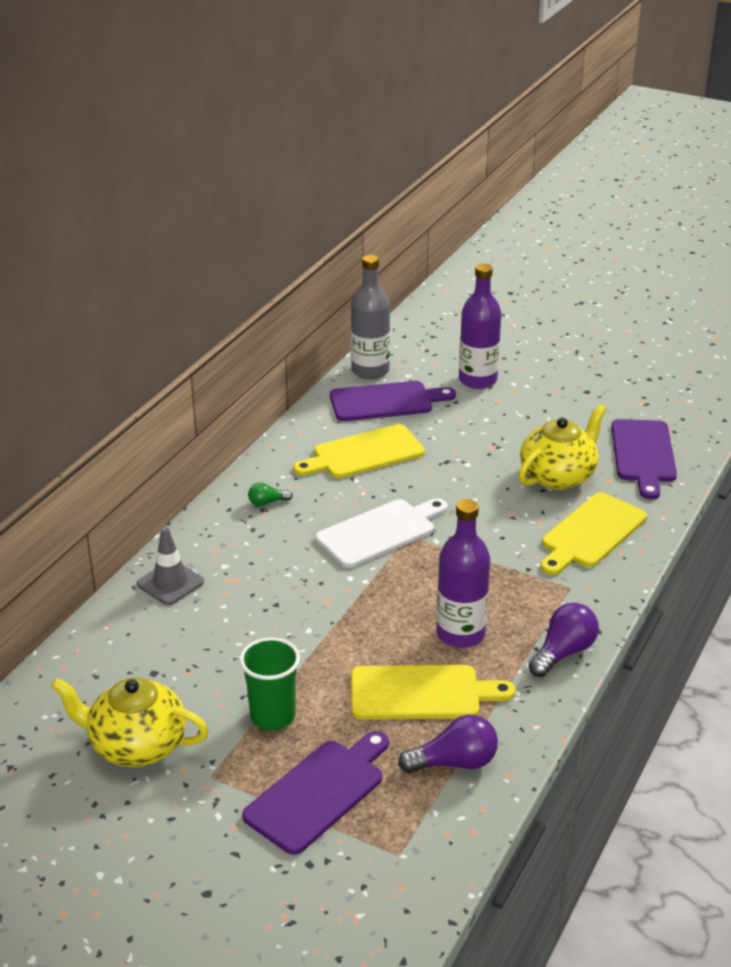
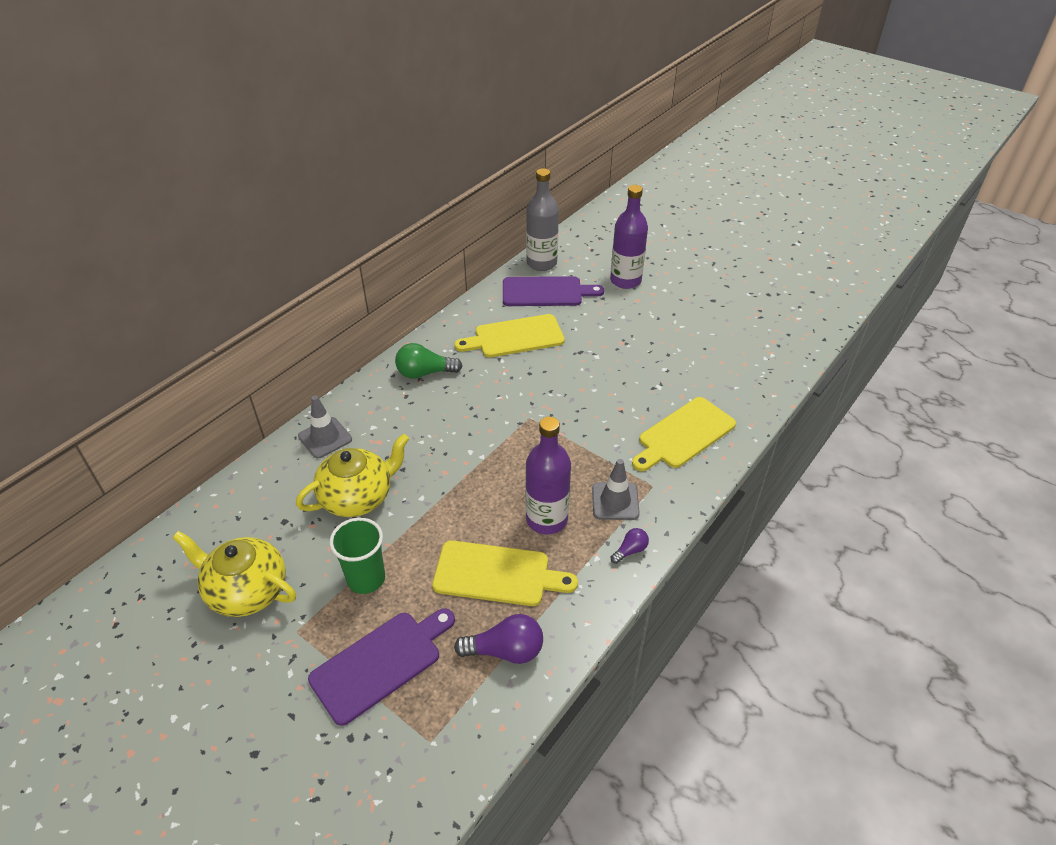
camera: 10 degrees right, 10 degrees up
green light bulb [248,483,293,507] -> green light bulb [395,343,462,379], size x1.78
white cutting board [315,498,448,568] -> none
yellow teapot [519,404,607,490] -> yellow teapot moved to [296,434,409,517]
purple light bulb [529,603,599,677] -> purple light bulb [611,528,649,564], size x0.56
purple cutting board [611,419,677,500] -> none
none -> grey traffic cone [592,459,640,520]

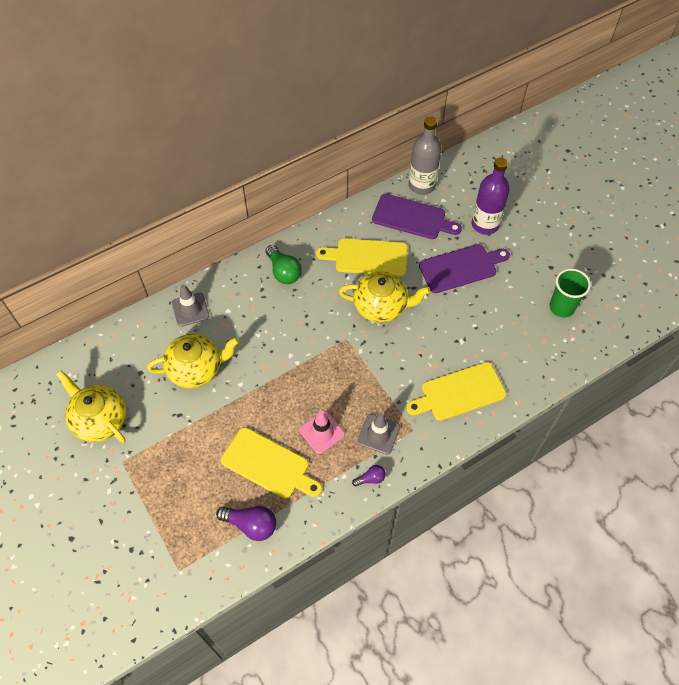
camera: 20 degrees right, 15 degrees up
purple cutting board [308,608,455,726] -> purple cutting board moved to [419,244,510,293]
green cup [329,518,385,594] -> green cup moved to [549,268,591,318]
green light bulb [395,343,462,379] -> green light bulb turned 135 degrees counterclockwise [266,245,302,284]
purple bottle [525,417,571,534] -> pink traffic cone [299,411,345,454]
none -> yellow teapot [339,271,431,323]

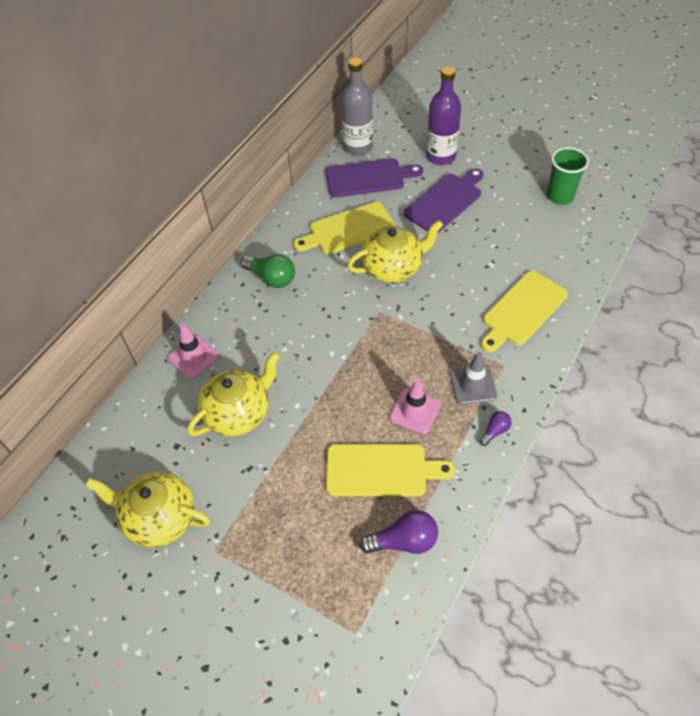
camera: 25 degrees left, 5 degrees down
grey traffic cone [172,284,209,327] -> pink traffic cone [168,324,220,379]

